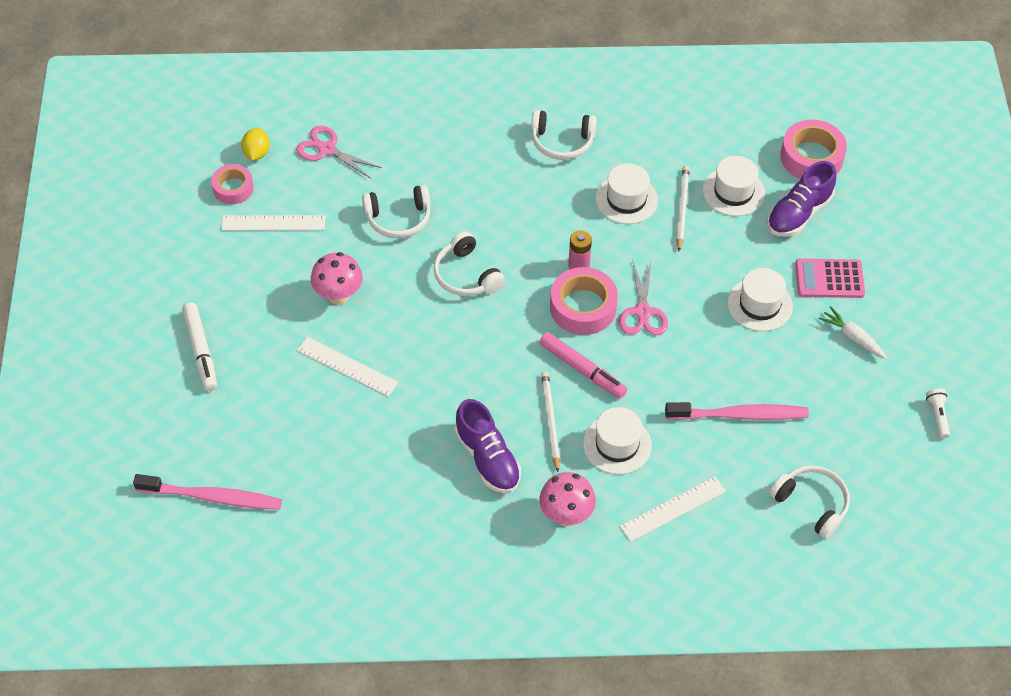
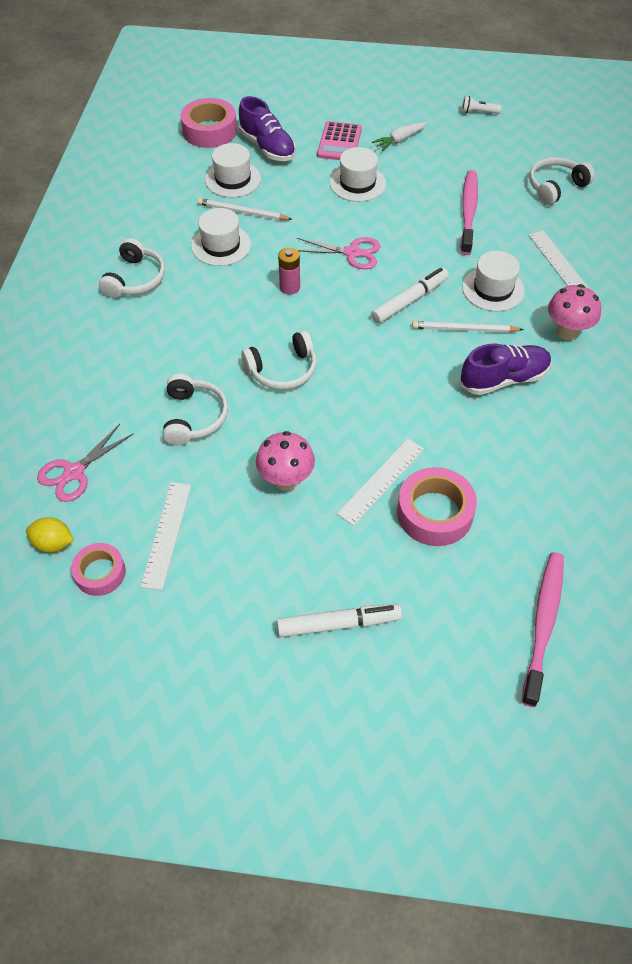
camera: 80 degrees left, 0 degrees up
pink marker [539,332,627,398] -> white marker [371,268,449,324]
pink tape [550,267,618,335] -> pink tape moved to [397,467,477,546]

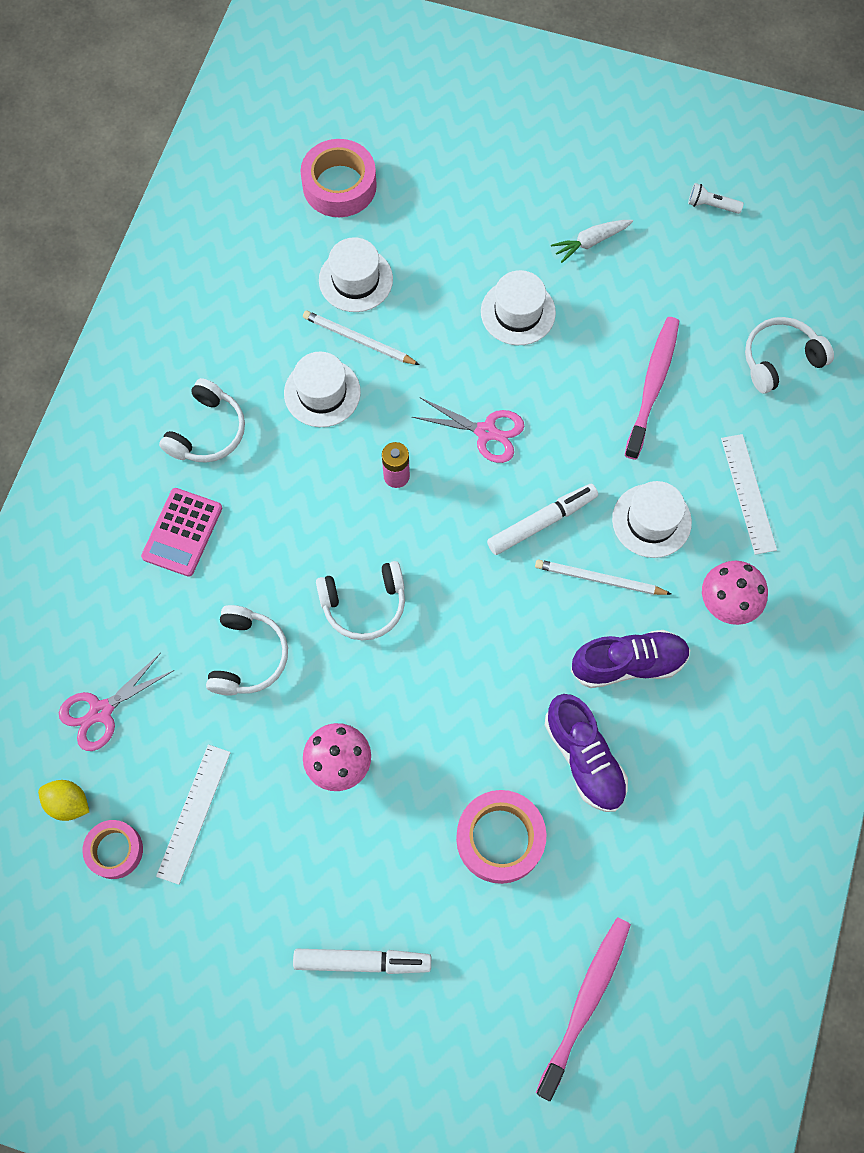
camera: 10 degrees right, 15 degrees up
purple shoe [239,96,296,161] -> purple shoe moved to [545,694,628,812]
pink calculator [317,121,362,160] -> pink calculator moved to [141,488,222,577]
white ruler [337,439,424,526] -> none

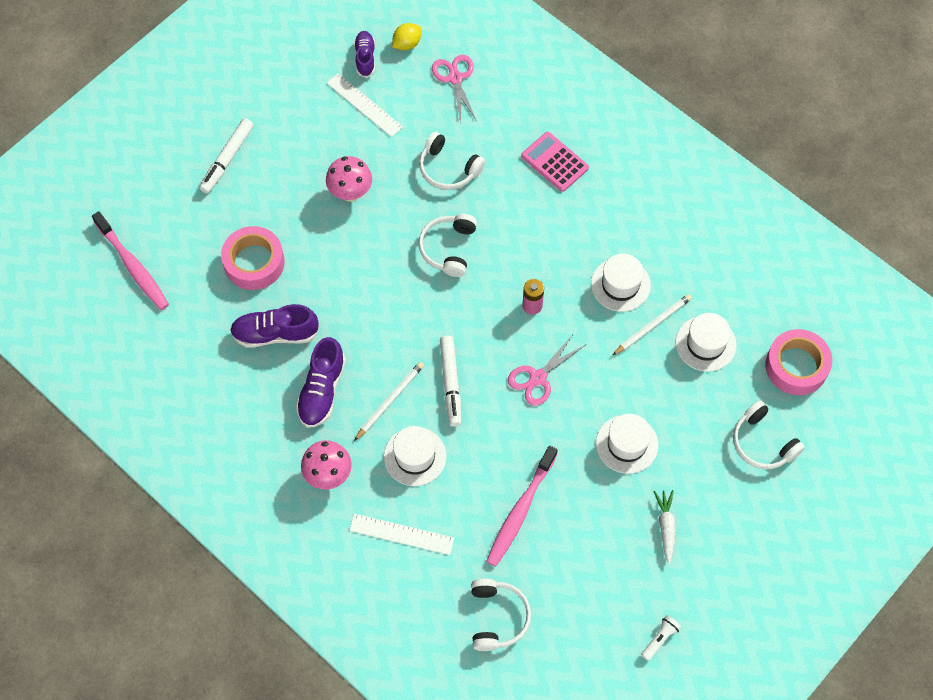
camera: 115 degrees right, 5 degrees down
pink tape [82,820,143,879] -> purple shoe [354,31,375,78]
white headphones [159,378,245,463] -> white headphones moved to [733,401,805,469]
pink toothbrush [625,317,679,460] -> pink toothbrush turned 75 degrees clockwise [486,446,557,567]

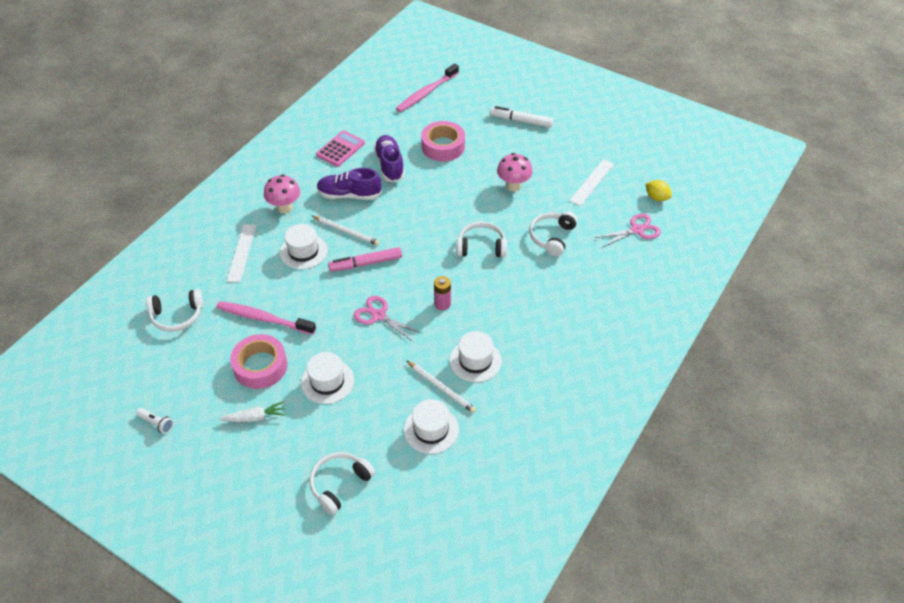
camera: 80 degrees right, 15 degrees down
purple shoe [354,31,375,78] -> none
white marker [440,336,461,427] -> pink marker [328,247,402,272]
pink calculator [521,132,589,192] -> pink calculator moved to [316,130,365,167]
pink tape [765,329,832,395] -> pink tape moved to [230,334,287,389]

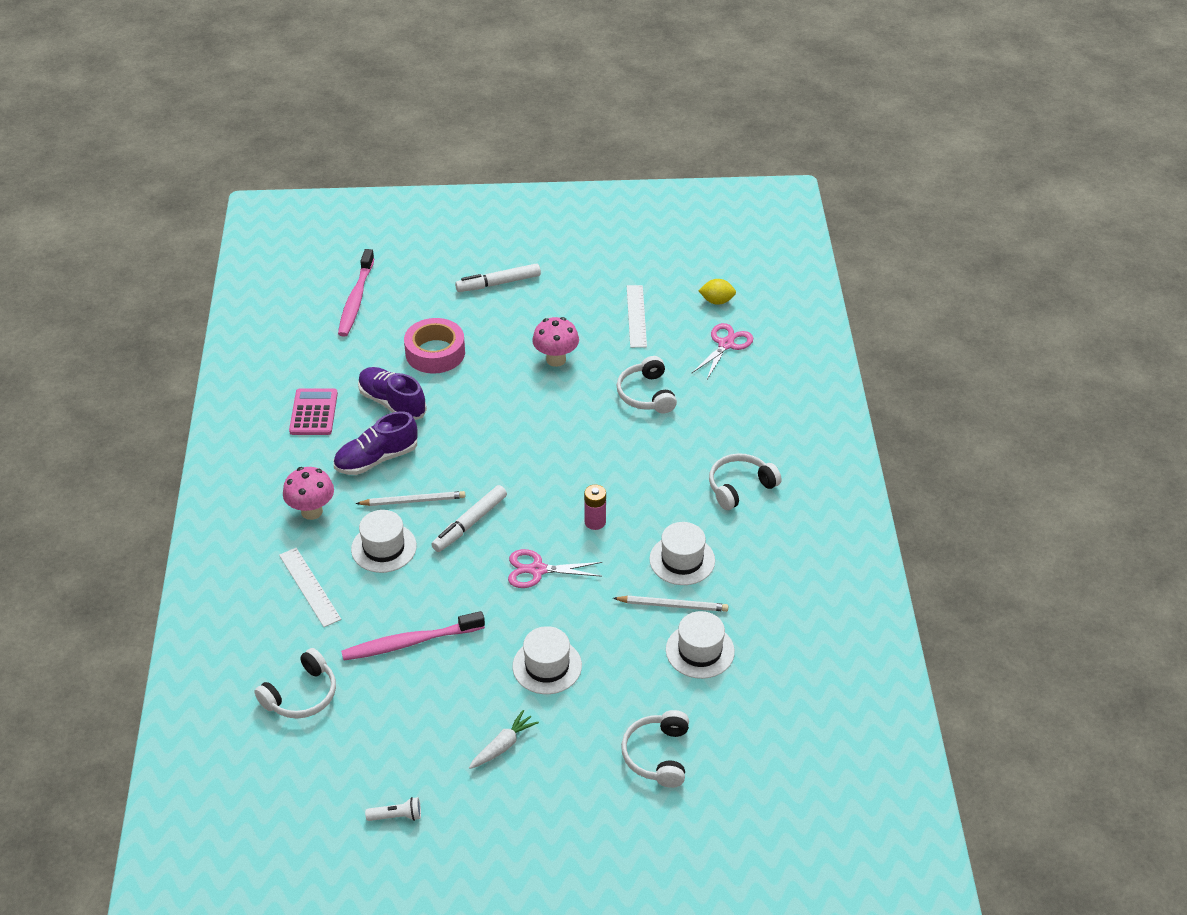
camera: 35 degrees left, 5 degrees down
pink tape [230,334,287,389] -> none
pink marker [328,247,402,272] -> white marker [431,485,507,552]
white headphones [457,222,507,257] -> white headphones moved to [709,453,782,510]

